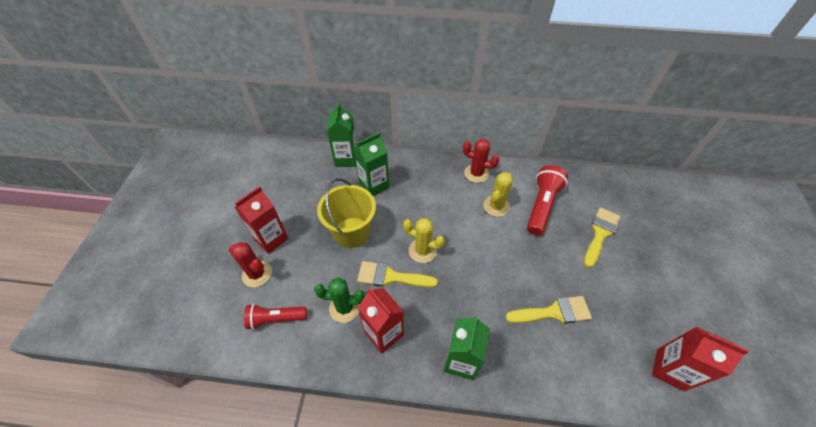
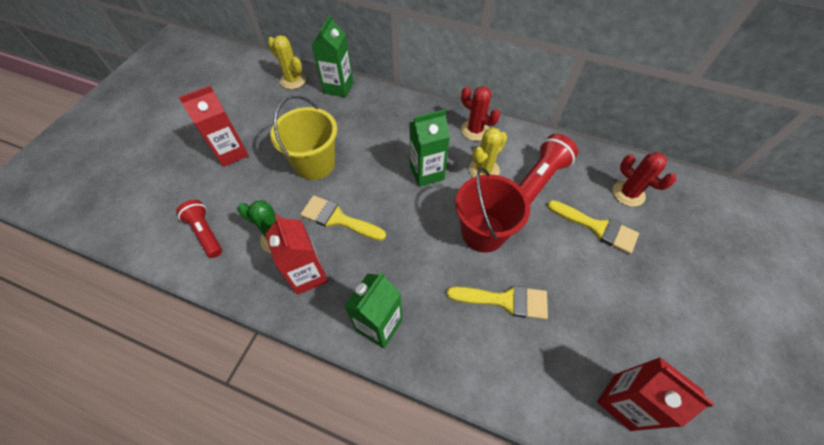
camera: 15 degrees right, 5 degrees up
red cactus [229,242,272,287] -> red cactus moved to [613,152,676,207]
red flashlight [244,304,307,330] -> red flashlight turned 45 degrees clockwise [176,200,222,258]
green carton [354,132,389,196] -> green carton moved to [410,109,450,187]
yellow cactus [403,218,445,263] -> yellow cactus moved to [268,35,306,89]
yellow brush [584,208,620,268] -> yellow brush turned 75 degrees clockwise [547,200,639,254]
none -> red bucket [455,167,530,253]

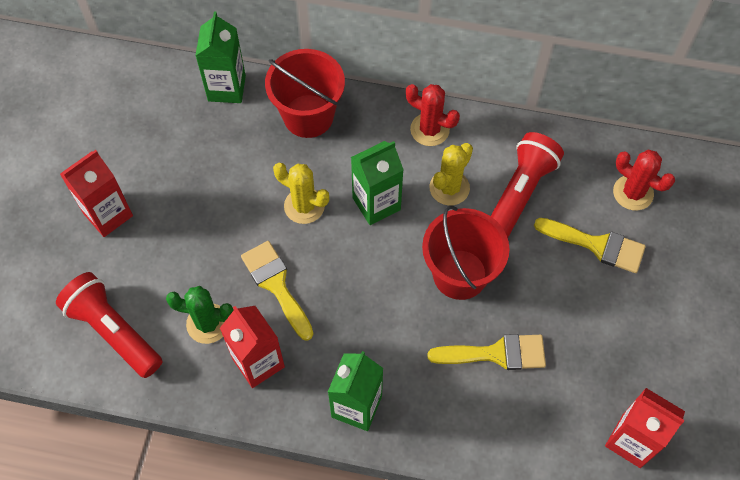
camera: 10 degrees left, 5 degrees up
red flashlight [176,200,222,258] -> red flashlight [56,272,163,378], size x1.51
yellow cactus [268,35,306,89] -> yellow cactus moved to [273,163,329,224]
yellow bucket [270,95,337,180] -> none
yellow brush [300,195,386,241] -> yellow brush turned 45 degrees clockwise [241,241,313,341]
none -> red bucket [265,49,345,138]

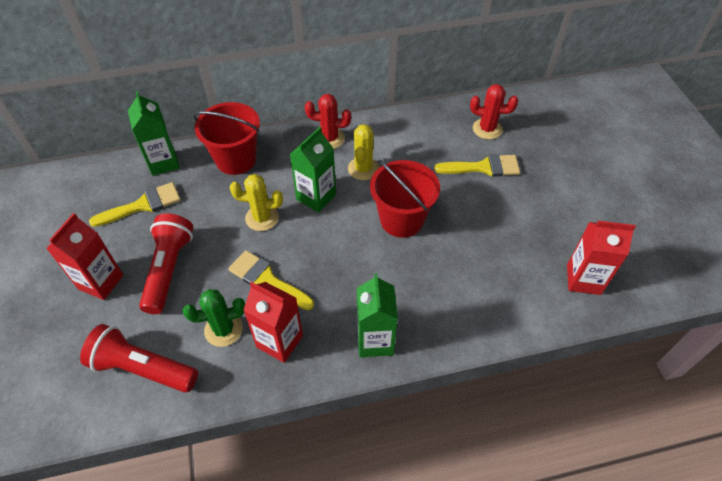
camera: 25 degrees left, 10 degrees down
yellow brush [427,334,546,370] -> yellow brush moved to [89,182,181,227]
red flashlight [491,132,564,238] -> red flashlight moved to [139,214,193,314]

